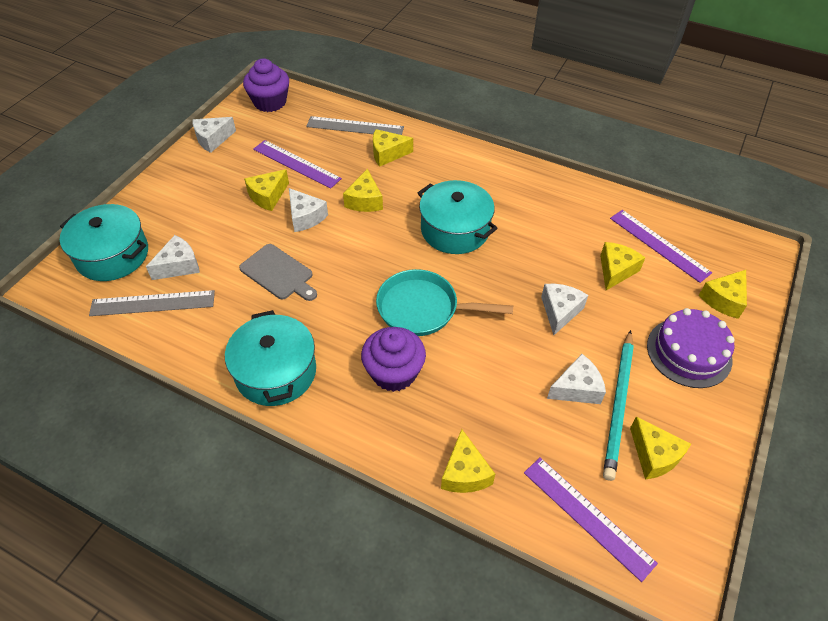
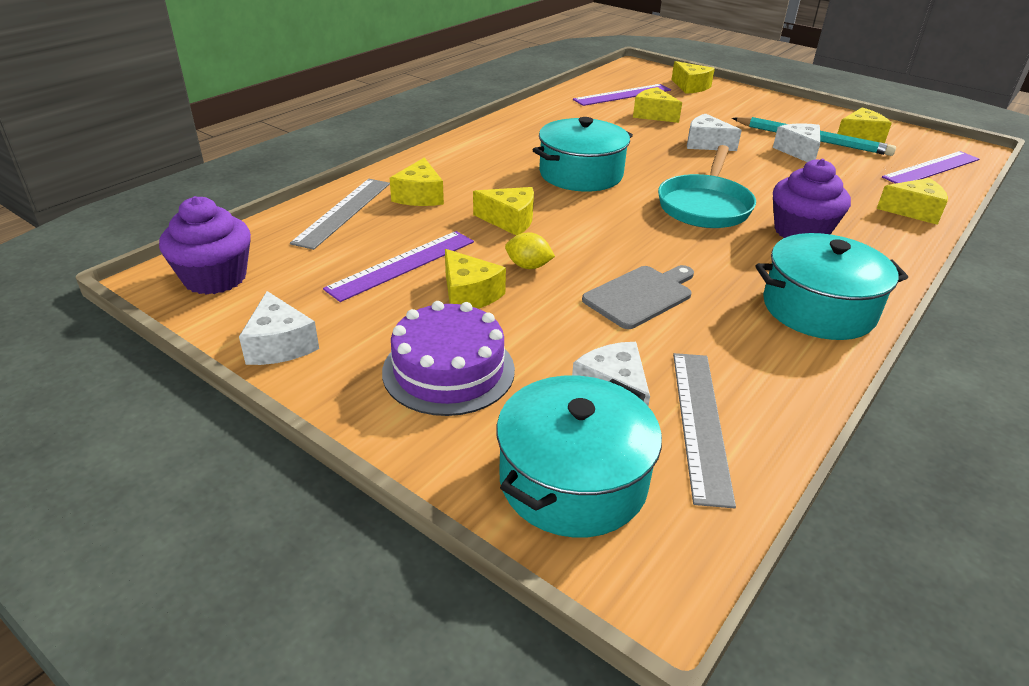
camera: 80 degrees left, 15 degrees down
white cheese [289,188,328,232] -> yellow lemon [505,232,555,269]
purple cake [647,308,735,388] -> purple cake moved to [382,301,515,416]

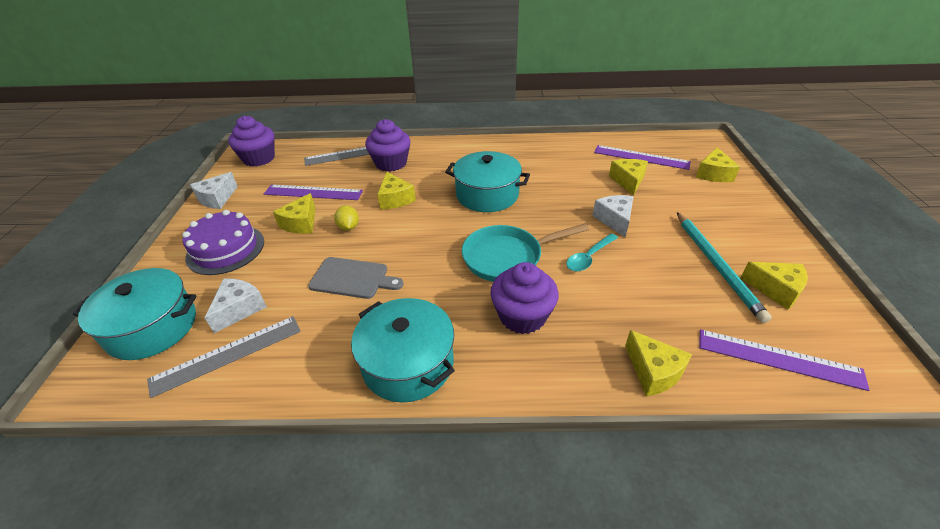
camera: 55 degrees right, 5 degrees up
yellow cheese [390,158,444,206] -> purple cupcake [365,119,410,172]
white cheese [773,123,820,162] -> none
none -> turquoise spoon [566,233,618,272]

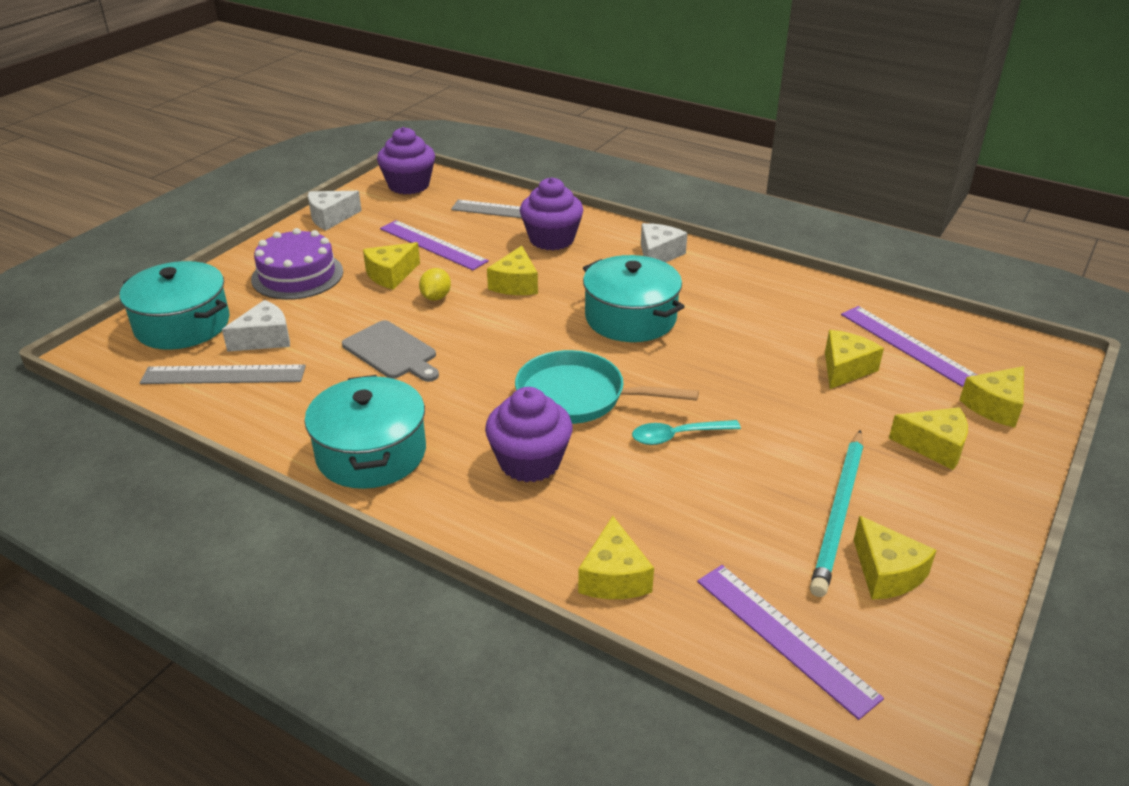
camera: 30 degrees right, 5 degrees down
white cheese [592,195,633,237] -> white cheese moved to [641,223,688,263]
none -> yellow cheese [889,407,968,470]

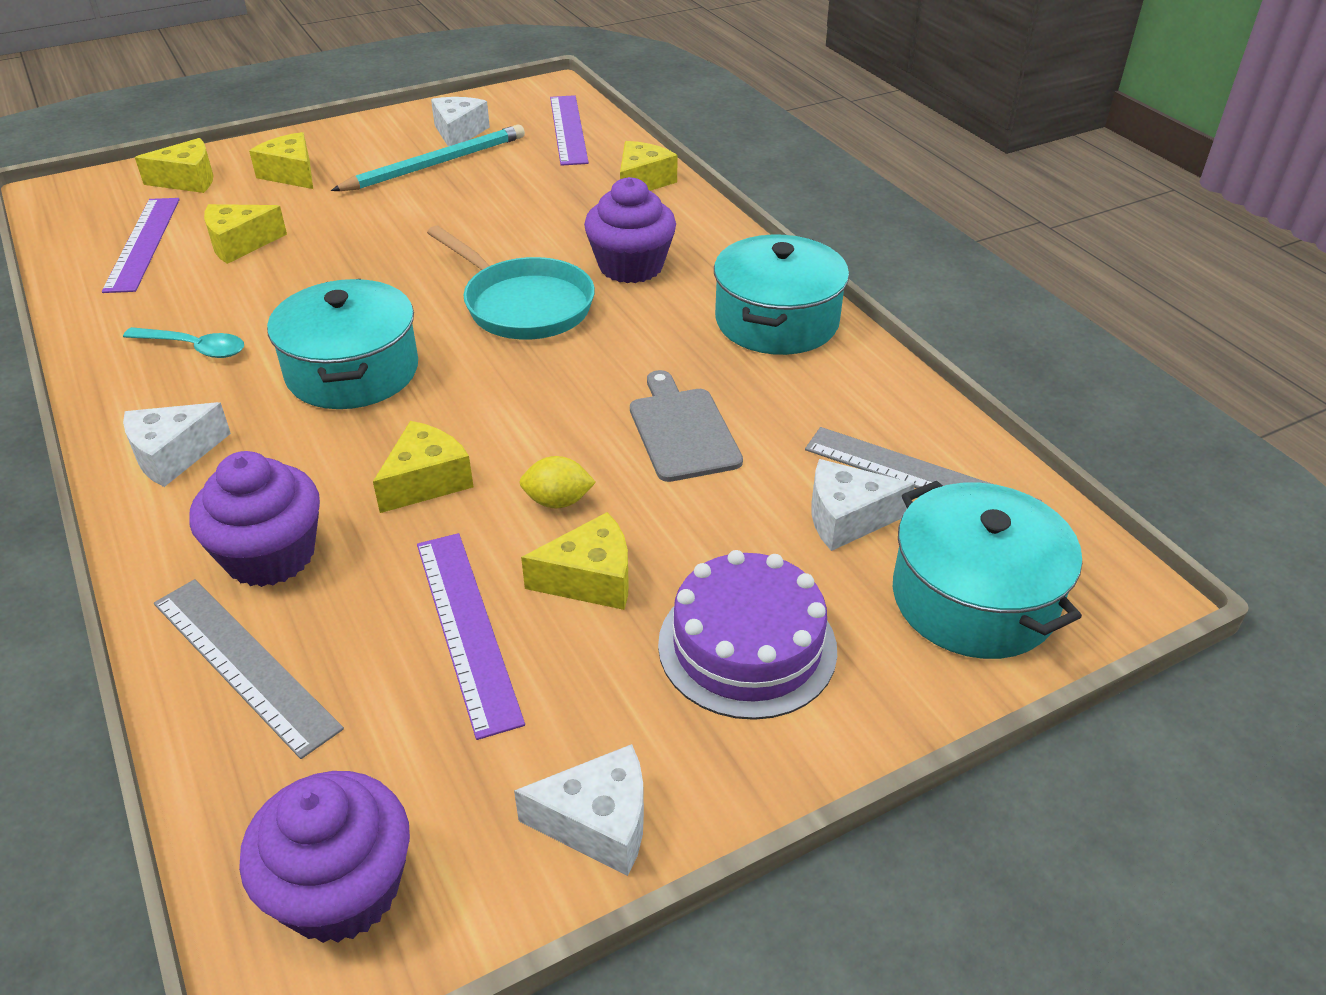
camera: 150 degrees left, 5 degrees up
yellow lemon [419,268,451,301] -> yellow lemon turned 45 degrees clockwise [519,456,596,508]
turquoise spoon [632,420,741,445] -> turquoise spoon moved to [123,327,244,358]
yellow cheese [853,516,937,600] -> white cheese [431,97,490,147]

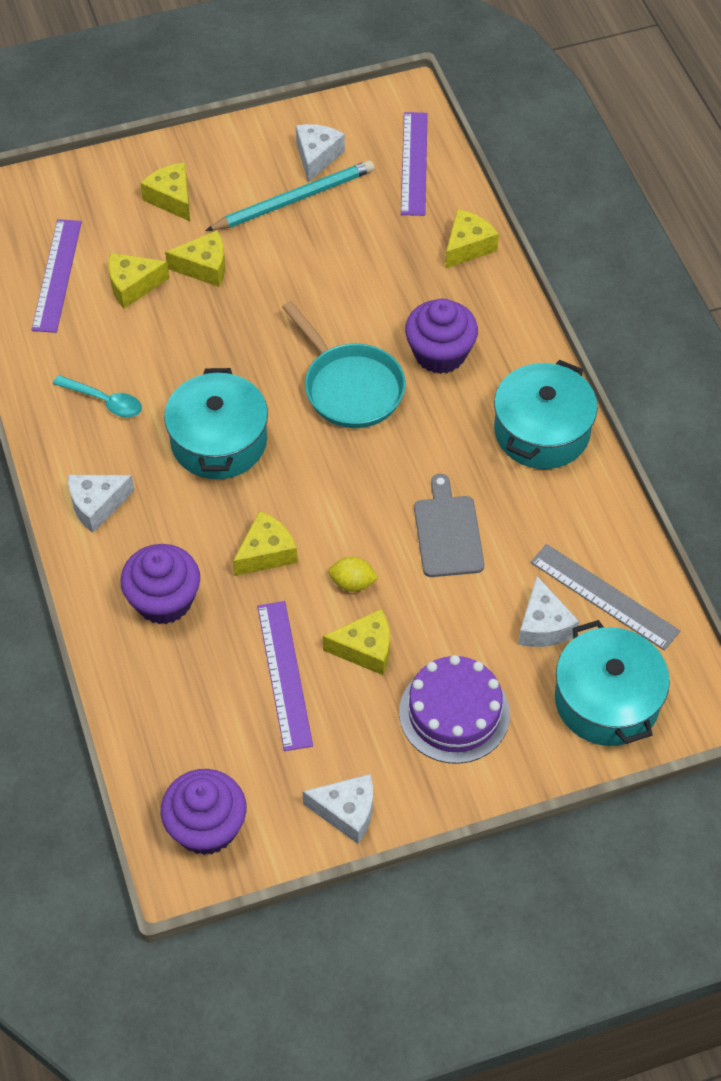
camera: 10 degrees right, 15 degrees up
yellow cheese [135,138,214,193] -> yellow cheese moved to [165,230,225,287]
grey ruler [154,579,344,759] -> none
white cheese [811,459,915,551] -> white cheese turned 105 degrees counterclockwise [518,576,579,647]

